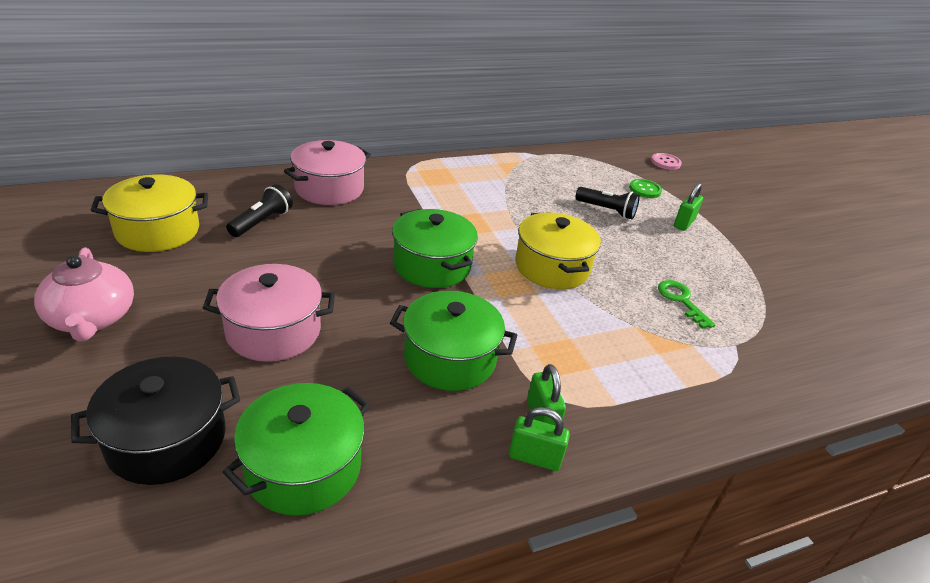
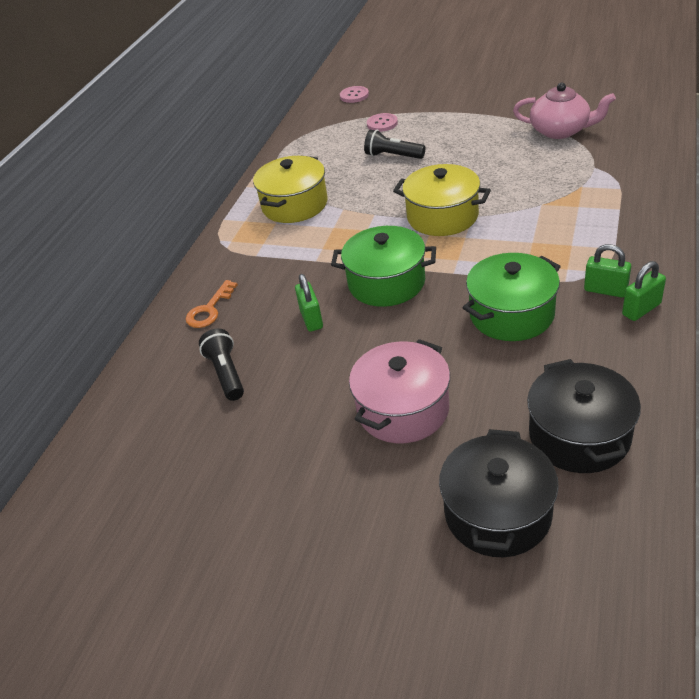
camera: 40 degrees left, 5 degrees up
pink teapot [34,247,134,341] -> pink teapot moved to [513,83,616,139]
yellow pot [91,174,208,252] -> yellow pot moved to [253,155,328,223]
green pot [223,383,370,516] -> black pot [527,359,641,473]
pink pot [284,140,371,205] -> orange key [186,280,238,328]
black flashlight [575,187,640,219] -> black flashlight turned 135 degrees counterclockwise [364,130,425,159]
green button [629,179,662,198] -> pink button [367,113,398,132]
green key [658,280,715,329] -> none
green padlock [674,183,703,231] -> green padlock moved to [295,274,323,332]

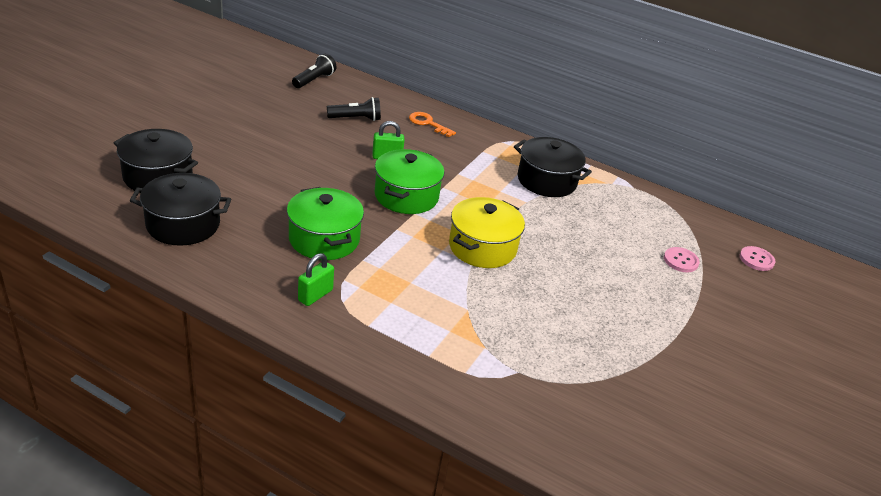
camera: 90 degrees right, 5 degrees down
yellow pot [253,155,328,223] -> black pot [514,137,592,197]
pink pot [349,339,450,443] -> none
black flashlight [364,130,425,159] -> black flashlight moved to [292,54,337,88]
pink teapot [513,83,616,139] -> none
green padlock [622,261,666,321] -> none

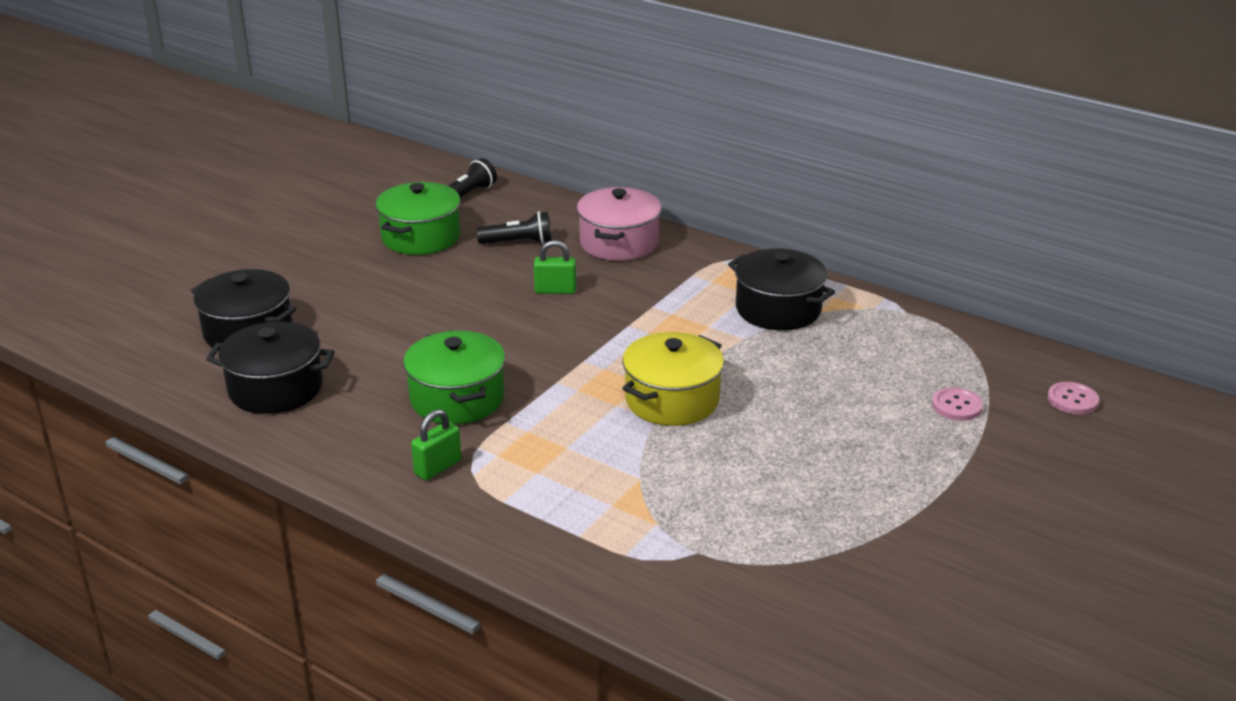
camera: 10 degrees right, 5 degrees down
green pot [375,149,444,214] -> green pot moved to [376,182,460,255]
orange key [409,112,456,137] -> pink pot [577,187,662,261]

